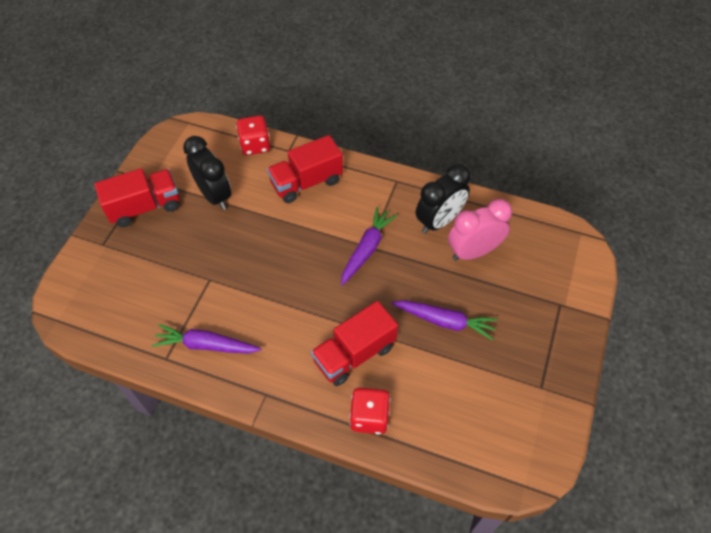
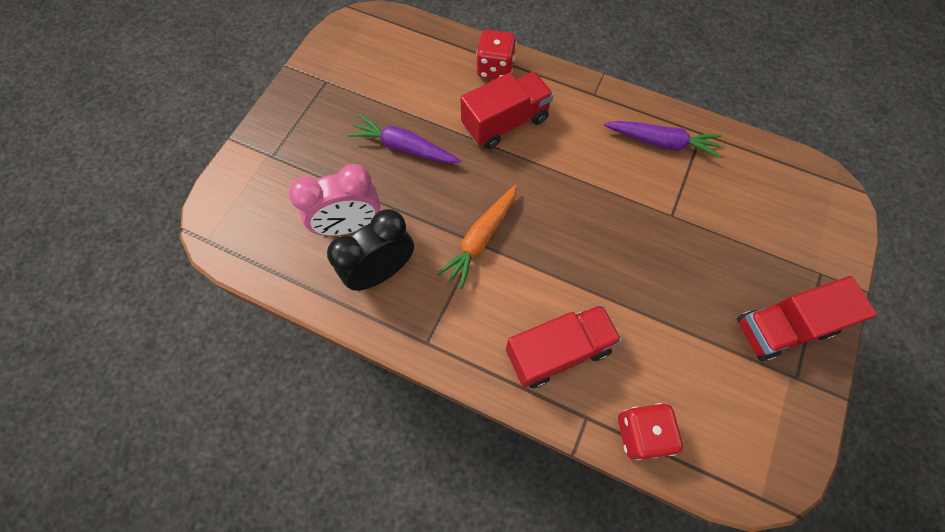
camera: 175 degrees left, 10 degrees up
black clock [183,136,231,210] -> none
purple carrot [341,207,397,286] -> orange carrot [437,185,517,289]

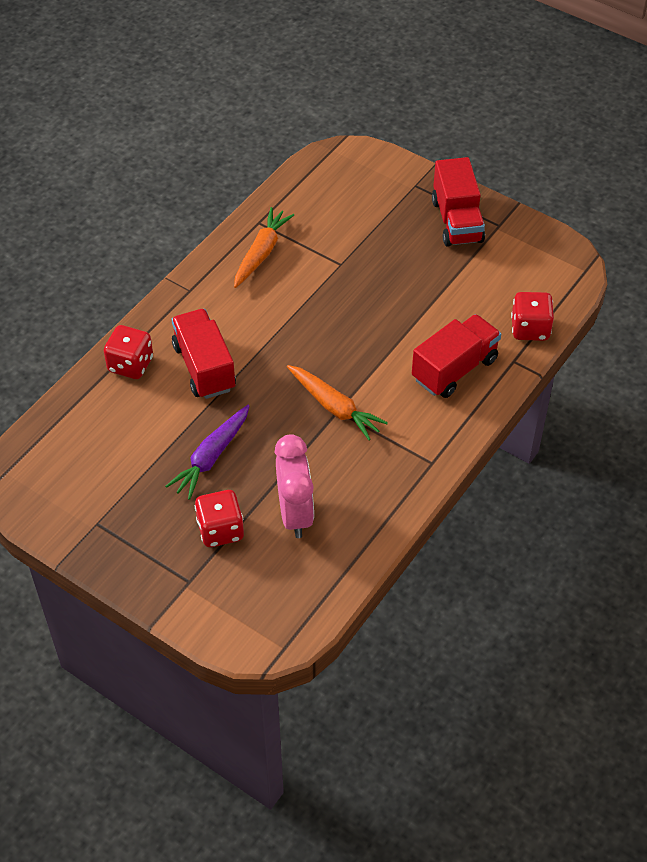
camera: 80 degrees left, 15 degrees down
black clock [327,209,414,291] -> none
red truck [506,304,622,388] -> red truck turned 60 degrees clockwise [412,314,501,398]
purple carrot [604,121,722,158] -> orange carrot [234,207,294,288]
none -> red dice [195,490,244,547]

